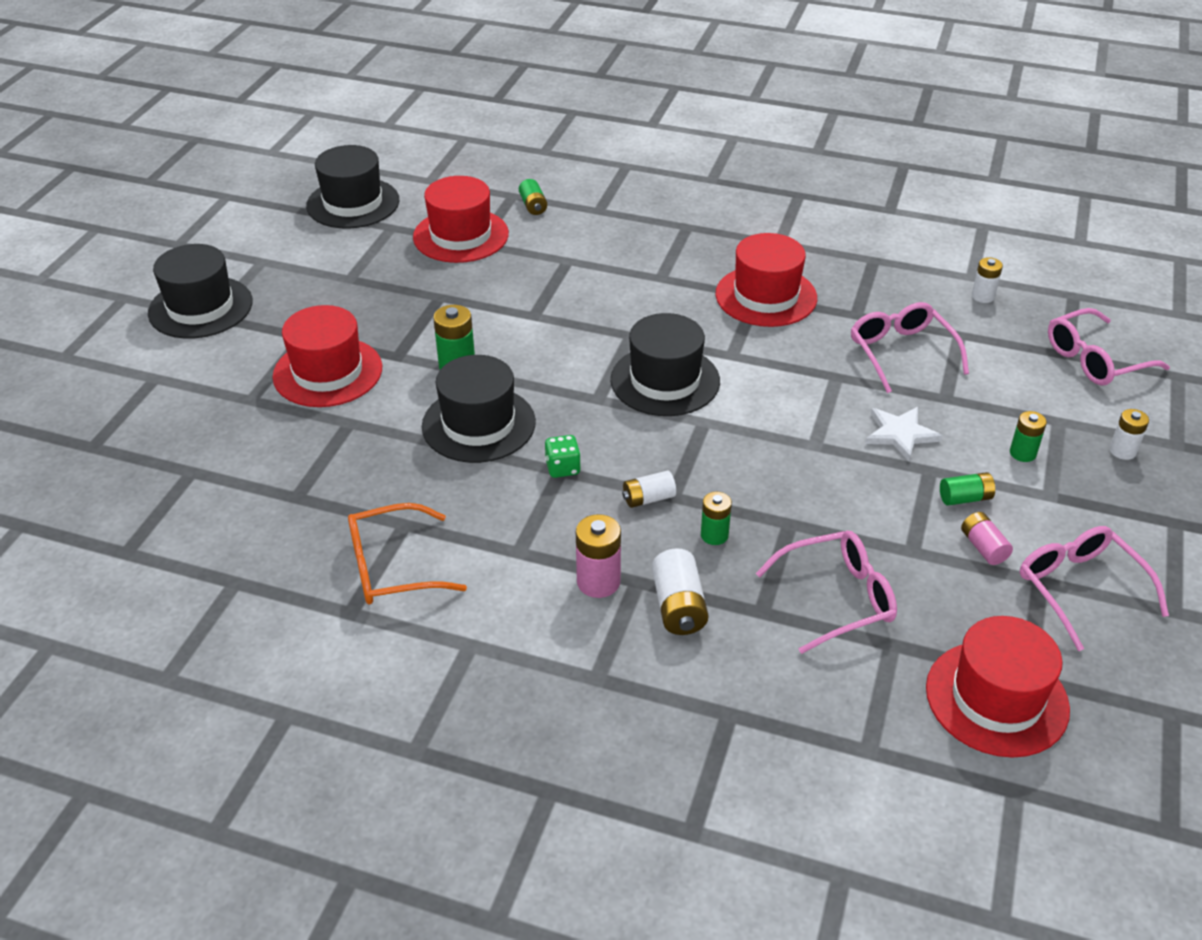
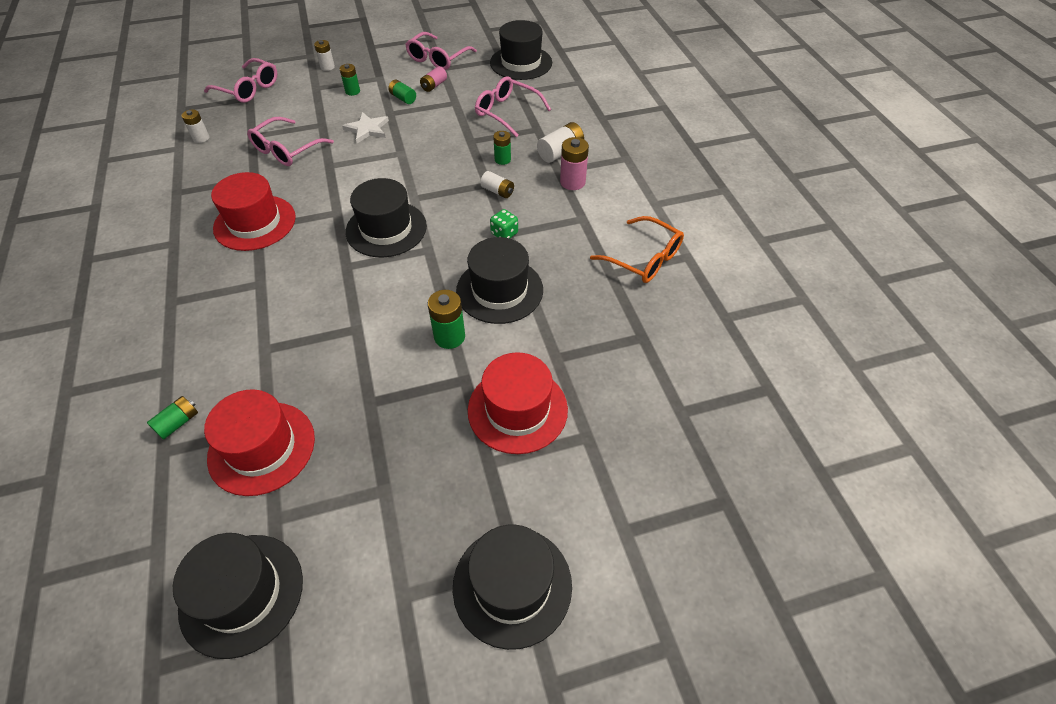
camera: 125 degrees left, 10 degrees up
red hat [926,616,1070,758] -> black hat [490,20,552,80]

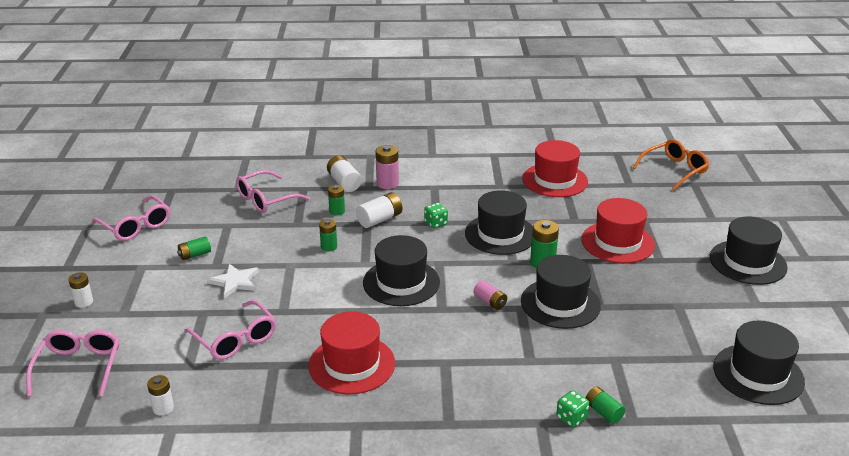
camera: 75 degrees left, 20 degrees down
pink glasses [204,58,277,103] -> pink glasses turned 45 degrees counterclockwise [26,330,120,397]
red hat [204,389,315,496] -> red hat moved to [522,140,588,197]
green battery [340,64,360,96] -> green battery moved to [319,219,337,251]
pink battery [420,66,447,92] -> pink battery moved to [473,280,507,310]
white battery [480,171,514,198] -> white battery [356,192,402,228], size x1.50
black hat [490,20,552,80] -> black hat moved to [521,255,601,329]
orange glasses [590,216,684,283] -> orange glasses moved to [633,139,709,190]
none -> green dice [556,390,590,427]

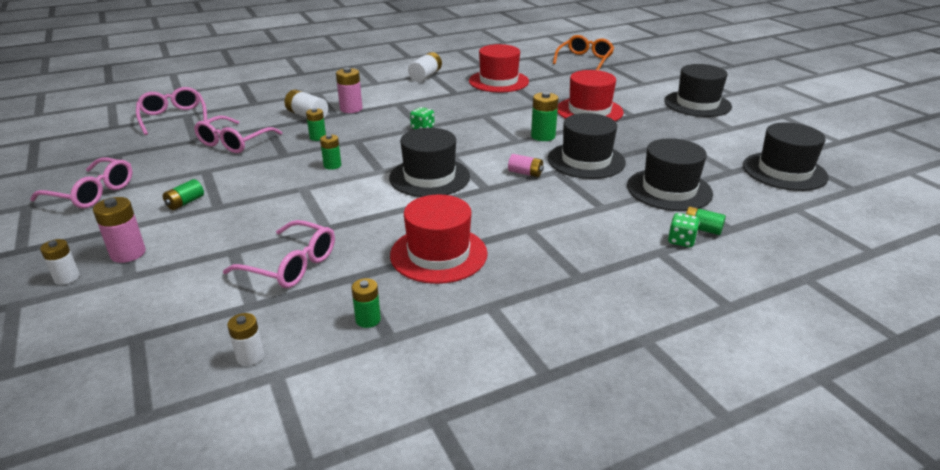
camera: 25 degrees left, 0 degrees up
pink glasses [26,330,120,397] -> pink glasses moved to [136,87,207,135]
white star [208,264,259,298] -> none
white battery [356,192,402,228] -> white battery moved to [408,52,442,82]
black hat [465,190,533,255] -> black hat moved to [627,138,713,211]
none -> pink battery [93,197,146,263]
none -> green battery [351,278,381,328]

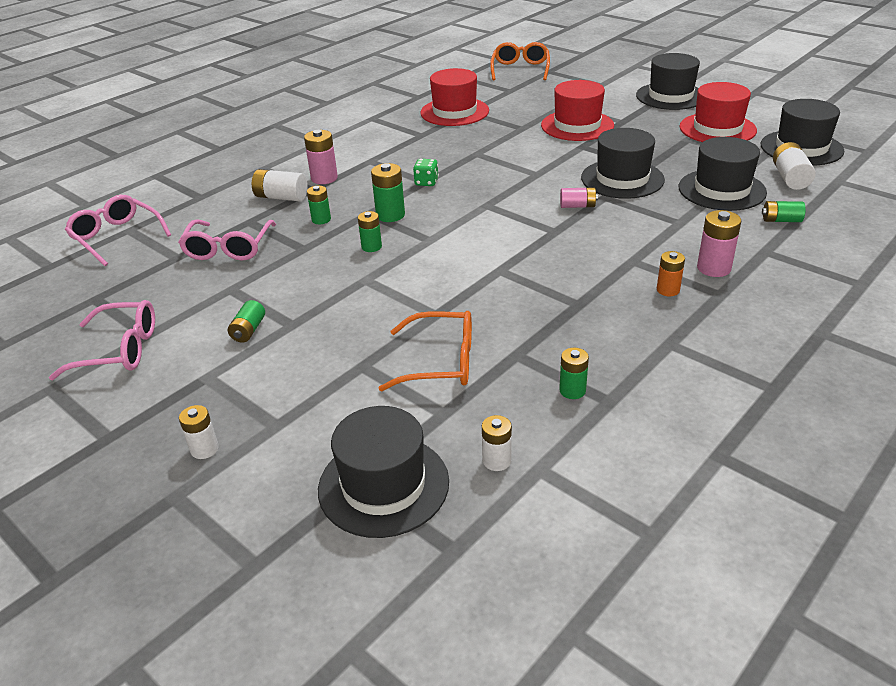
camera: 20 degrees left, 5 degrees up
pink battery [93,197,146,263] -> pink battery moved to [697,210,741,277]
pink glasses [223,220,335,288] -> orange glasses [379,311,472,391]
black hat [389,128,470,197] -> black hat moved to [318,406,449,538]
red hat [390,195,488,284] -> red hat moved to [679,82,757,142]
white battery [408,52,442,82] -> white battery moved to [773,142,816,190]
green battery [531,92,558,141] -> green battery moved to [371,163,405,222]
green dice [668,213,700,247] -> none
none -> orange battery [657,251,685,296]

